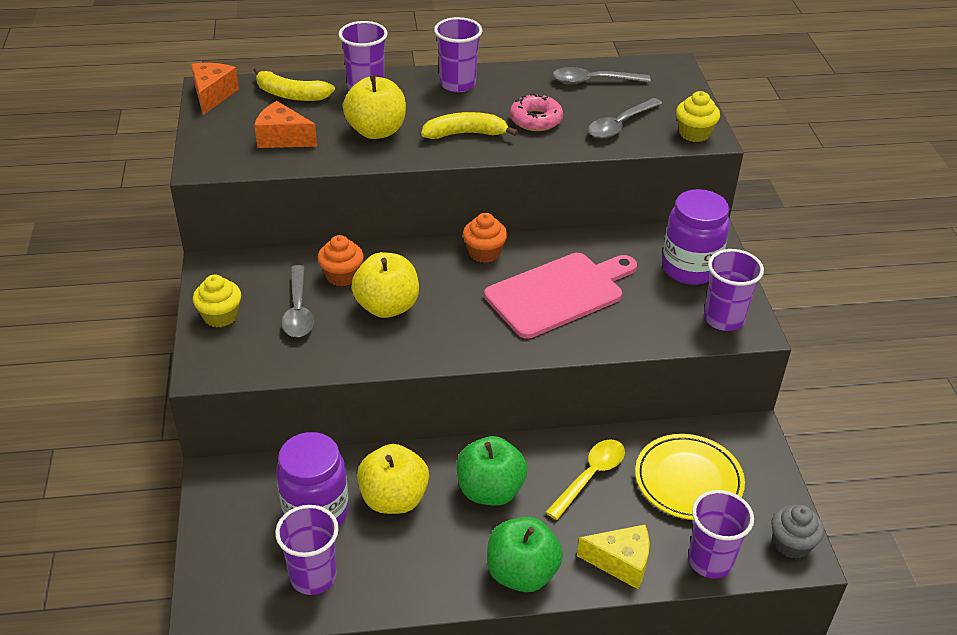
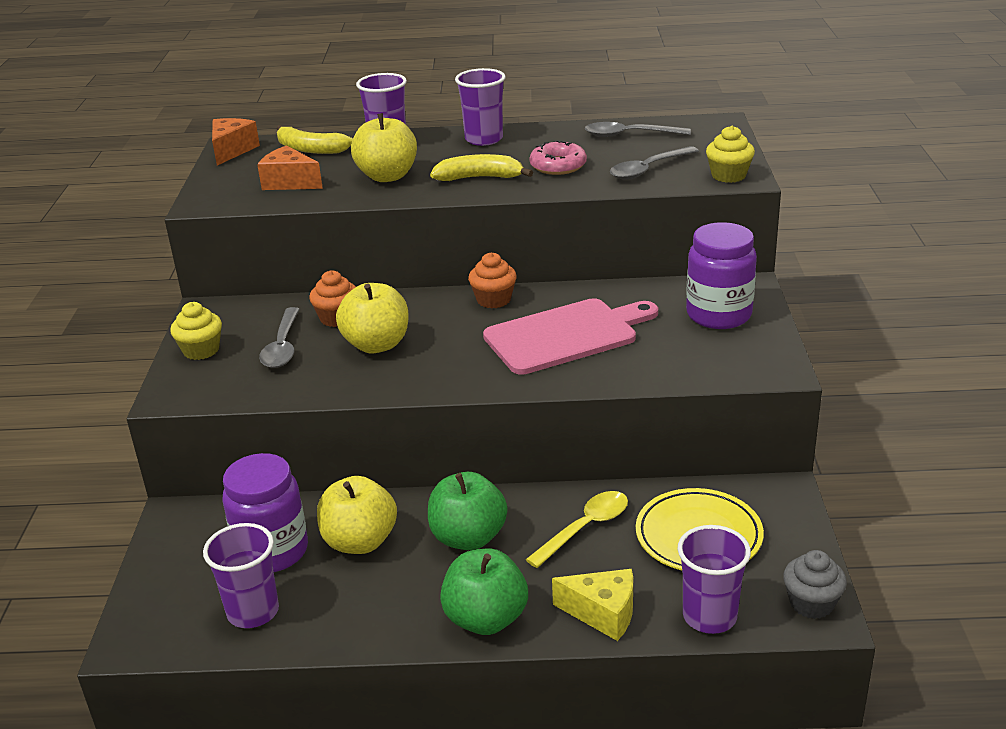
camera: 10 degrees right, 10 degrees down
purple cup [704,249,764,331] -> none

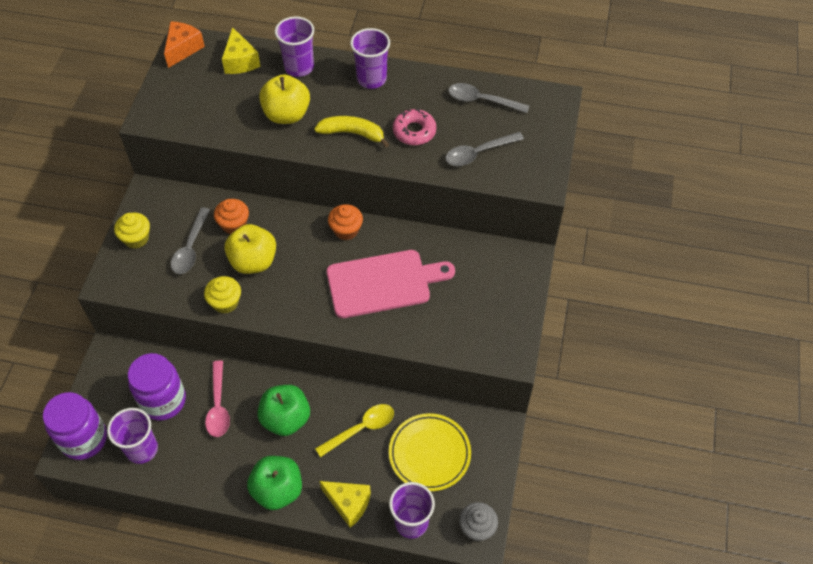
camera: 10 degrees right, 25 degrees up
orange cheese [257,145,323,190] -> none
yellow banana [277,125,353,154] -> yellow cheese [222,27,261,74]
yellow apple [317,476,397,554] -> pink spoon [205,360,230,437]
purple jar [686,222,757,329] -> purple jar moved to [43,392,107,460]
yellow cupcake [706,126,755,183] -> yellow cupcake moved to [204,276,241,314]

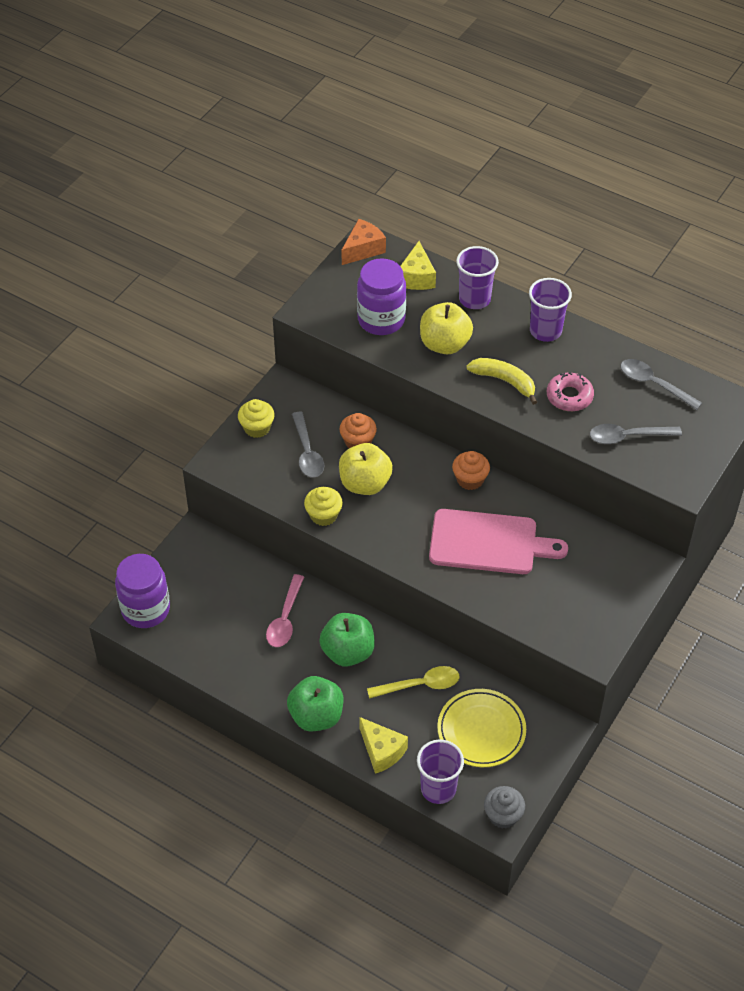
camera: 20 degrees right, 5 degrees down
purple cup [107,408,158,464] -> none
purple jar [128,353,186,421] -> purple jar moved to [357,258,406,335]
grey spoon [171,207,210,274] -> grey spoon turned 45 degrees counterclockwise [292,412,324,478]

